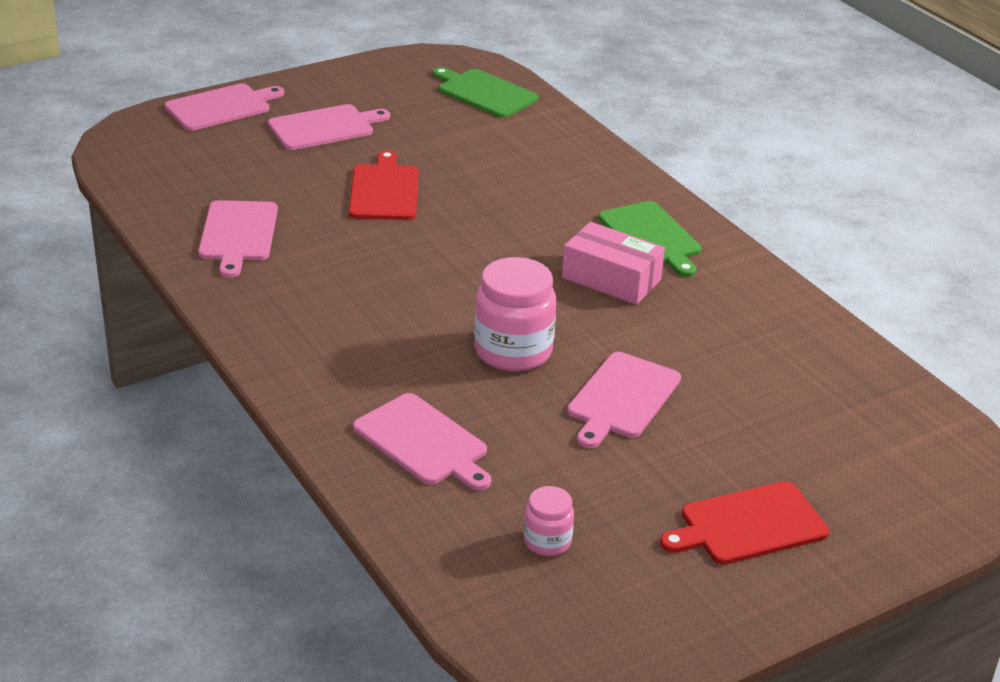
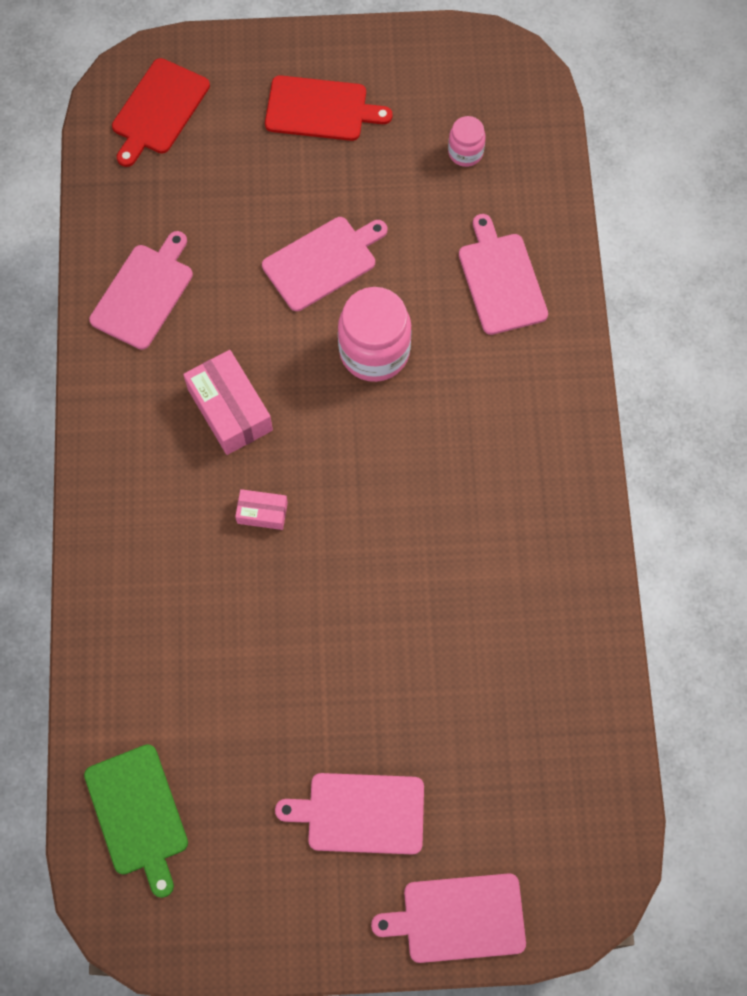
camera: 150 degrees left, 35 degrees up
pink cutting board [198,200,278,278] -> pink cutting board moved to [89,231,193,350]
red cutting board [349,150,418,220] -> red cutting board moved to [112,58,210,167]
green cutting board [598,201,701,277] -> none
none -> pink box [235,489,288,530]

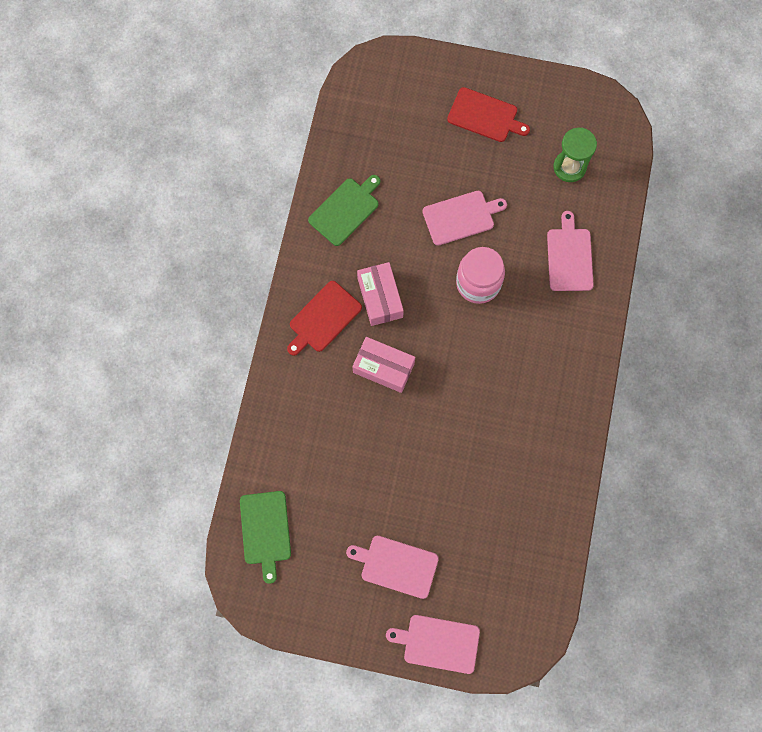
camera: 15 degrees right, 5 degrees up
pink cutting board [89,231,193,350] -> green cutting board [308,175,380,246]
red cutting board [112,58,210,167] -> red cutting board moved to [287,281,362,356]
pink box [235,489,288,530] -> pink box [352,337,415,393], size x1.83
pink jar [448,116,486,167] -> green hourglass [553,128,597,182]

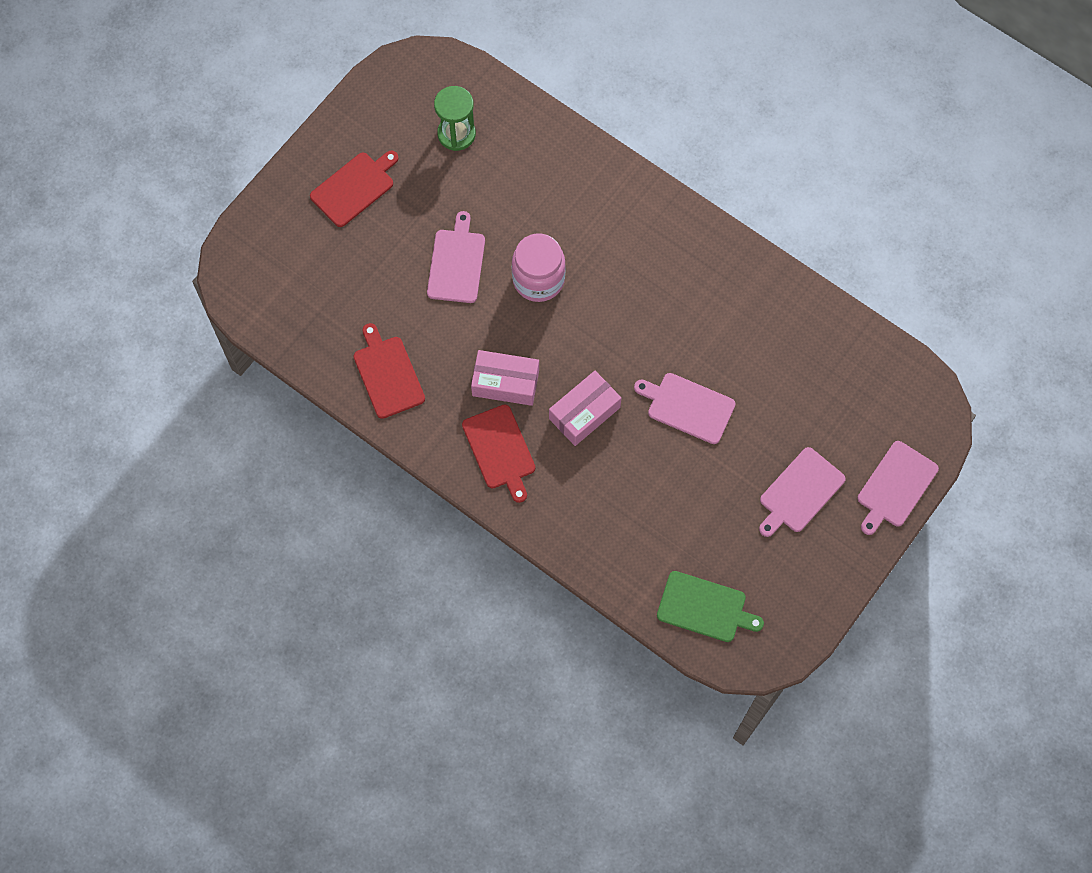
camera: 65 degrees left, 5 degrees down
green cutting board [308,175,380,246] -> red cutting board [354,323,425,419]
pink cutting board [547,211,594,291] -> pink cutting board moved to [634,373,735,444]

